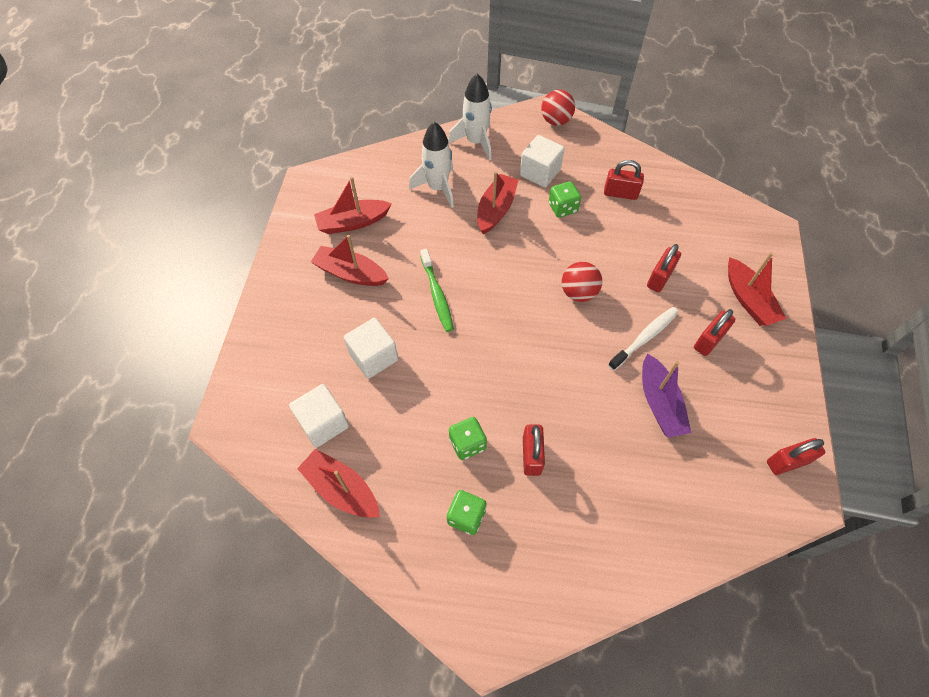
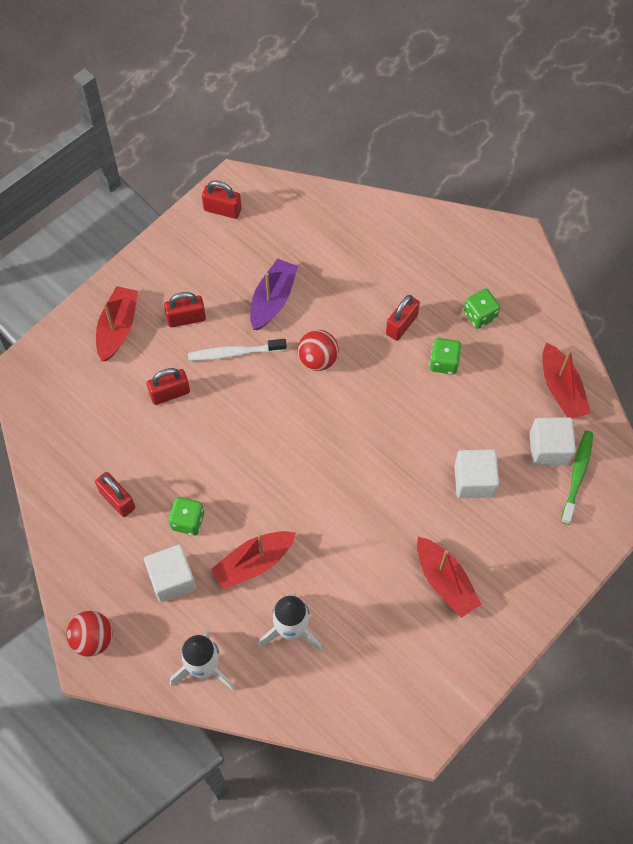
camera: 145 degrees left, 5 degrees up
red boat [314,177,392,234] -> none
green toothbrush [420,249,454,332] -> green toothbrush moved to [561,431,594,525]
red ball [562,262,602,302] -> red ball moved to [298,330,339,371]

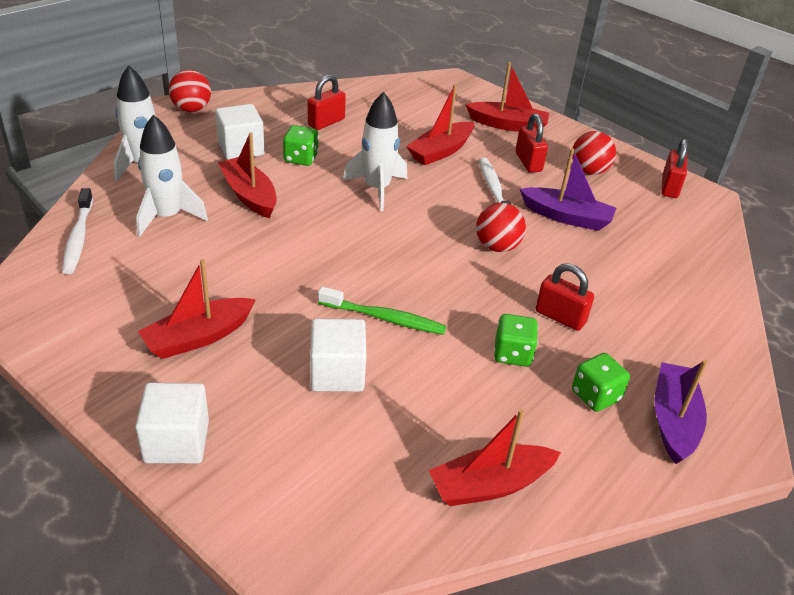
camera: 85 degrees right, 25 degrees down
red padlock [147,368,190,405] -> red boat [406,85,474,165]
white cube [529,417,576,466] -> white cube moved to [135,383,209,464]
green toothbrush [561,431,594,525] -> green toothbrush moved to [318,287,446,335]
none -> white toothbrush [62,188,93,274]
none -> white rocket [343,92,407,211]
none -> red ball [572,131,616,175]
none -> purple boat [654,360,707,464]

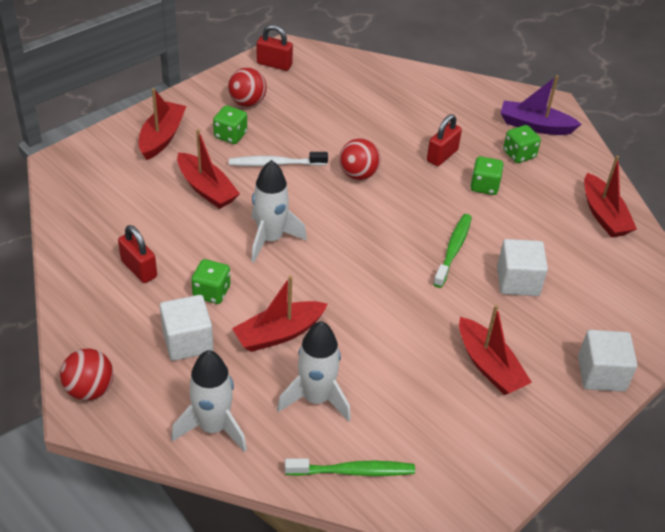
camera: 85 degrees left, 5 degrees up
white toothbrush [62,188,93,274] -> green toothbrush [285,458,415,476]
red padlock [516,113,548,173] -> green dice [213,105,247,144]
purple boat [520,148,616,231] -> none

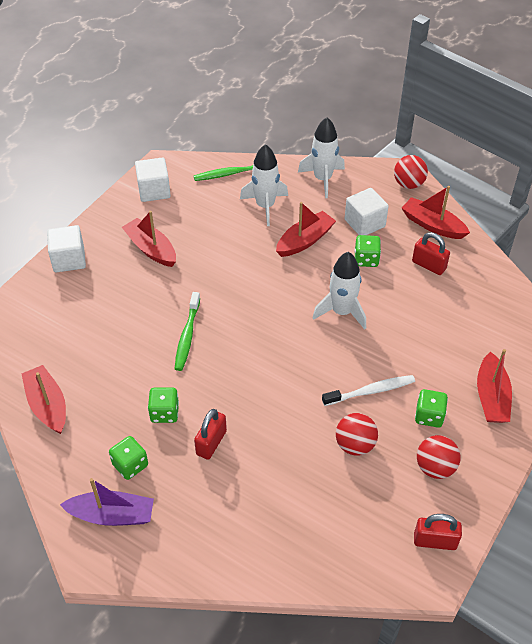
camera: 170 degrees right, 5 degrees up
red boat [177,129,240,209] -> red boat moved to [402,186,470,239]
red ball [339,138,381,180] -> red ball moved to [336,413,378,456]
white cube [497,239,548,296] -> white cube moved to [135,158,171,202]

